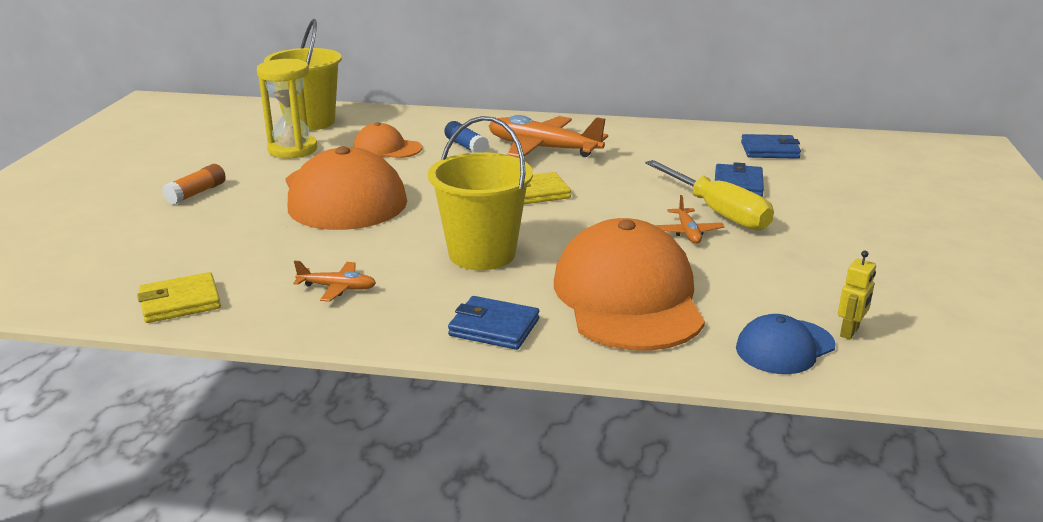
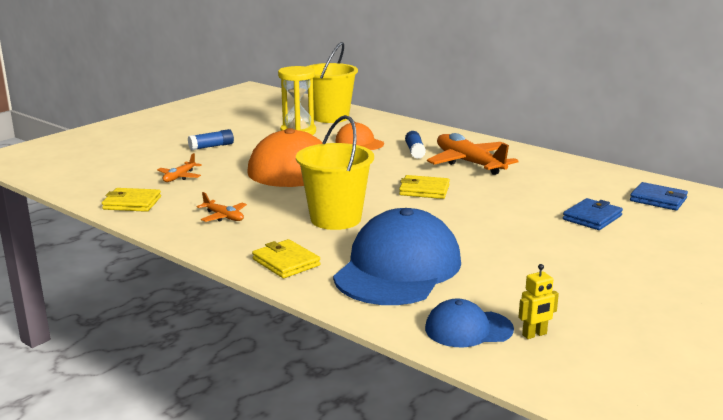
camera: 30 degrees right, 5 degrees down
orange glue stick [162,164,226,205] -> blue glue stick [188,129,234,151]
blue wallet [448,296,539,350] -> yellow wallet [252,239,320,278]
orange cap [554,218,705,351] -> blue cap [333,208,461,305]
yellow screwdriver [645,160,774,230] -> none
orange plane [655,195,724,244] -> orange plane moved to [157,153,202,182]

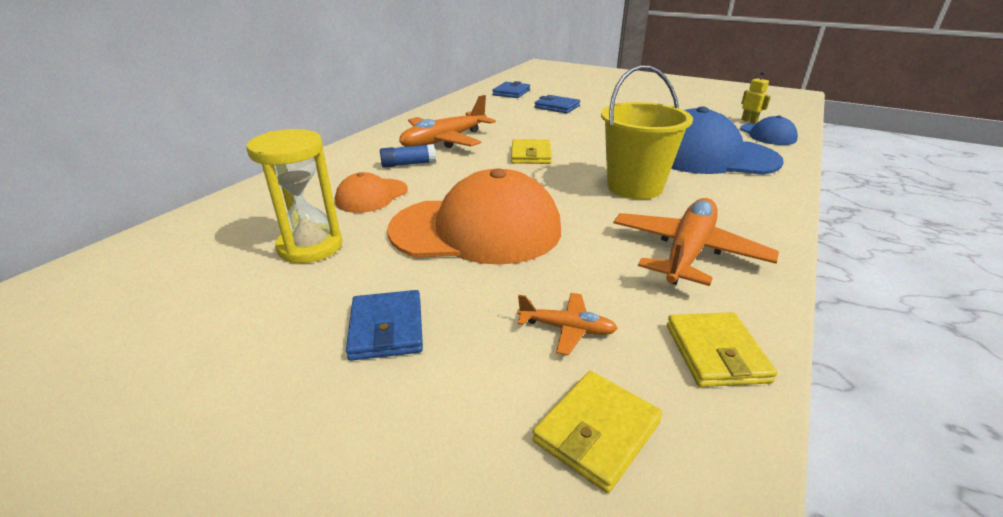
camera: 100 degrees left, 10 degrees up
blue glue stick [188,129,234,151] -> blue wallet [346,290,423,361]
orange plane [197,192,247,222] -> orange plane [613,198,779,286], size x2.06
yellow wallet [252,239,320,278] -> yellow wallet moved to [532,371,662,493]
yellow bucket [306,42,358,123] -> none

